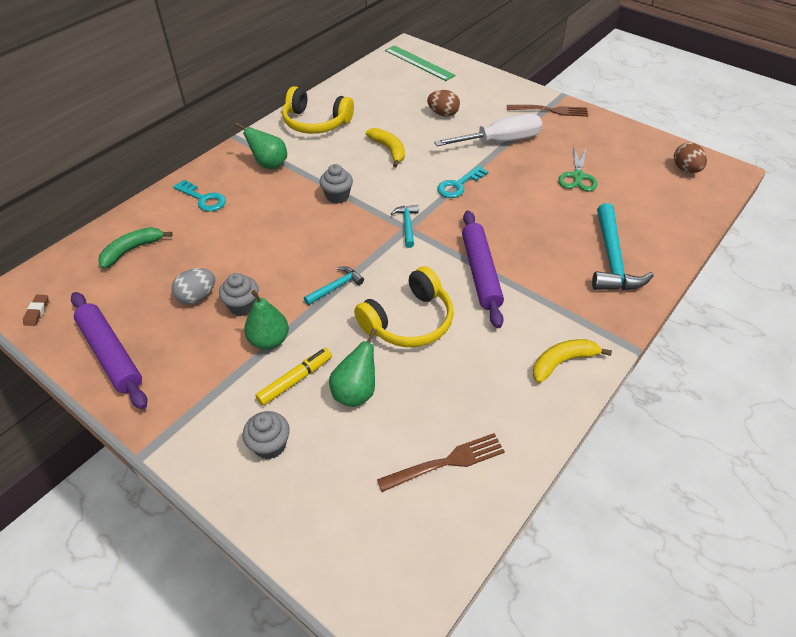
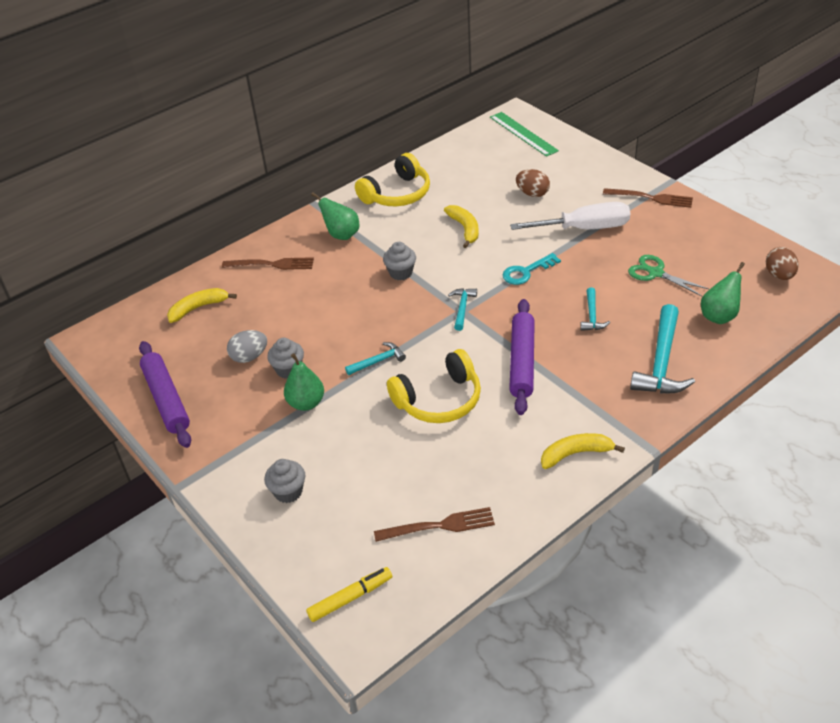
camera: 15 degrees right, 5 degrees down
brown eraser [23,295,48,326] -> none
green banana [98,227,172,269] -> yellow banana [167,288,237,323]
turquoise key [173,180,226,212] -> brown fork [222,257,314,270]
yellow marker [255,348,332,406] -> yellow marker moved to [306,567,392,622]
yellow headphones [282,86,354,134] -> yellow headphones turned 75 degrees counterclockwise [355,153,430,206]
green pear [329,328,377,407] -> green pear moved to [701,262,745,324]
green scissors [559,147,597,192] -> green scissors turned 105 degrees clockwise [628,255,709,296]
none -> turquoise hammer [580,287,610,331]

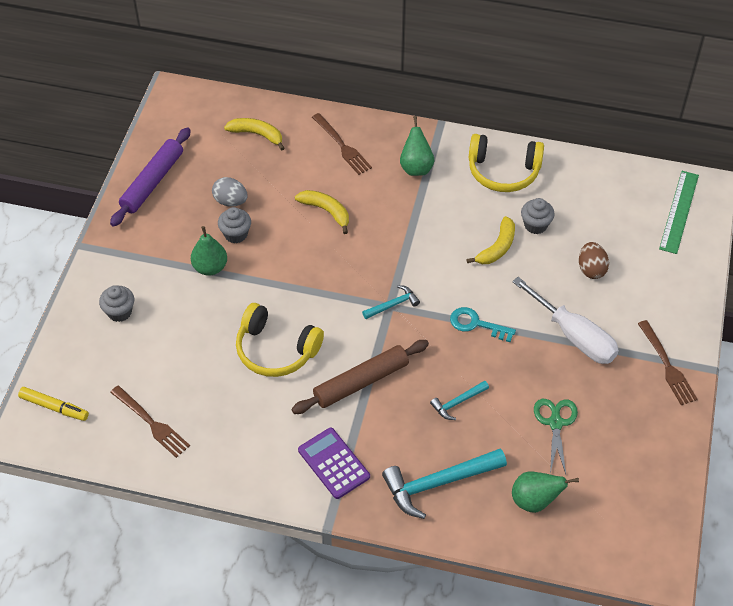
camera: 50 degrees right, 10 degrees up
turquoise hammer [345,342,406,375] -> none
grey cupcake [383,242,416,281] -> grey cupcake moved to [521,198,555,234]
purple rolling pin [509,299,535,415] -> brown rolling pin [291,340,429,414]
yellow banana [541,433,625,469] -> yellow banana moved to [295,190,349,234]
brown egg [766,247,798,280] -> none
none -> purple calculator [298,428,370,499]

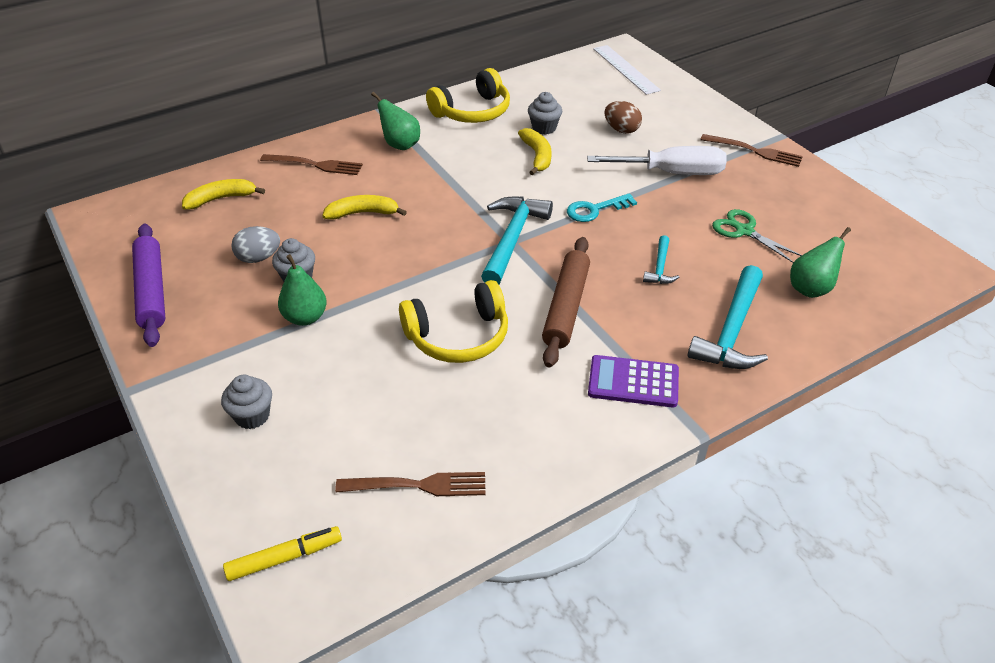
camera: 45 degrees left, 10 degrees down
turquoise hammer [362,285,420,319] -> turquoise hammer [481,197,553,284], size x1.94
green ruler [659,171,699,254] -> white ruler [593,45,661,95]

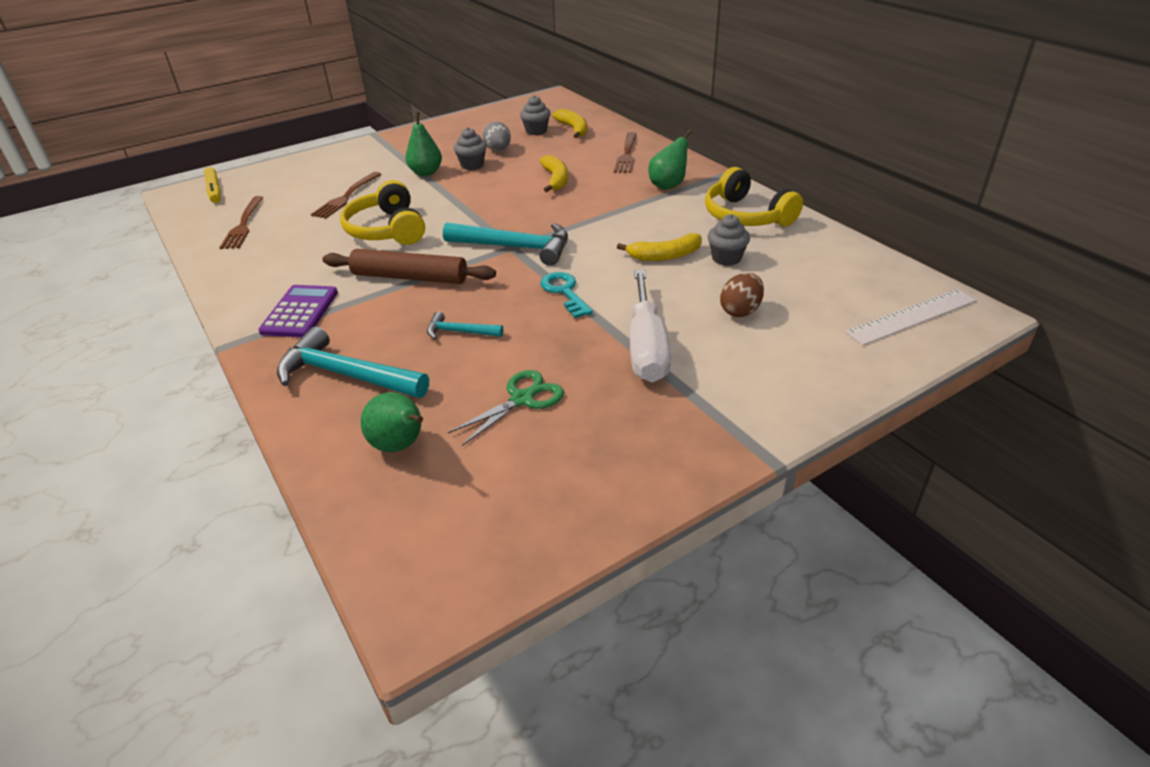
camera: 90 degrees right, 5 degrees down
purple rolling pin [132,224,165,347] -> none
grey cupcake [221,375,272,429] -> grey cupcake moved to [520,95,551,135]
brown fork [700,134,803,167] -> brown fork moved to [311,172,381,218]

